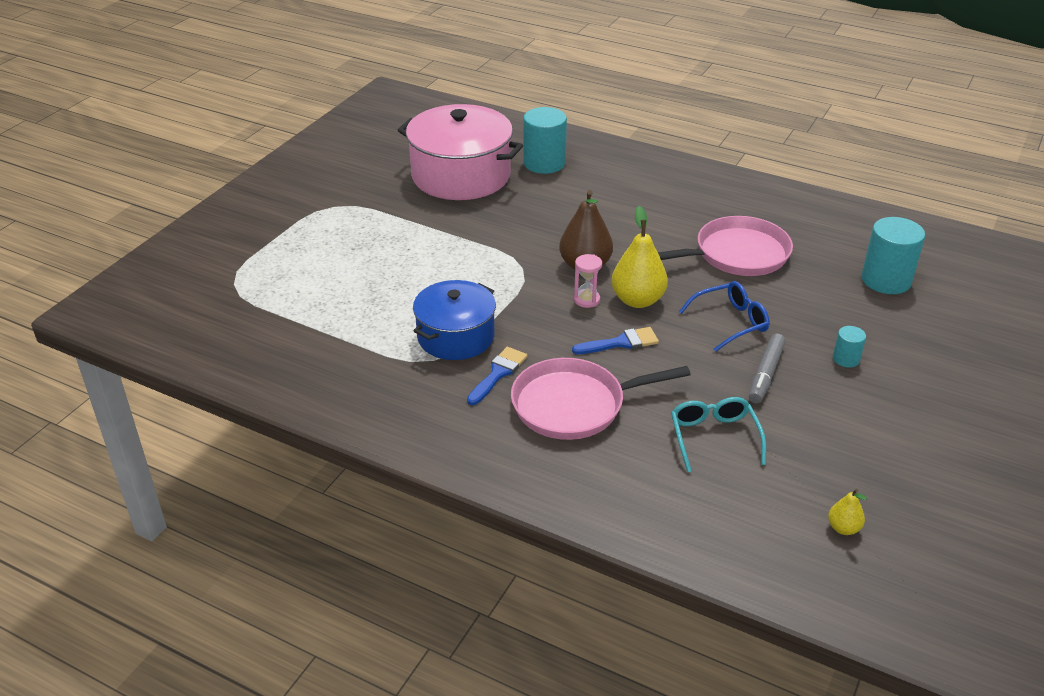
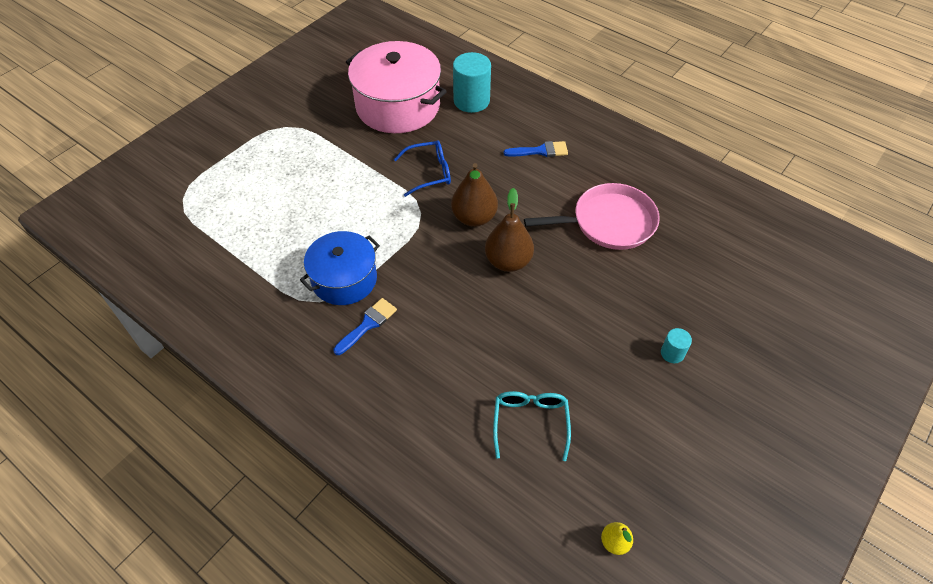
camera: 10 degrees right, 15 degrees up
pink pan [511,358,691,440] -> none
blue brush [572,327,659,354] -> blue brush moved to [504,141,568,157]
pink hourglass [574,254,602,308] -> none
yellow pear [611,206,668,308] -> brown pear [485,188,534,272]
blue glasses [679,281,770,352] -> blue glasses moved to [394,141,451,197]
grey marker [749,334,786,404] -> none
turquoise cylinder [861,217,925,294] -> none

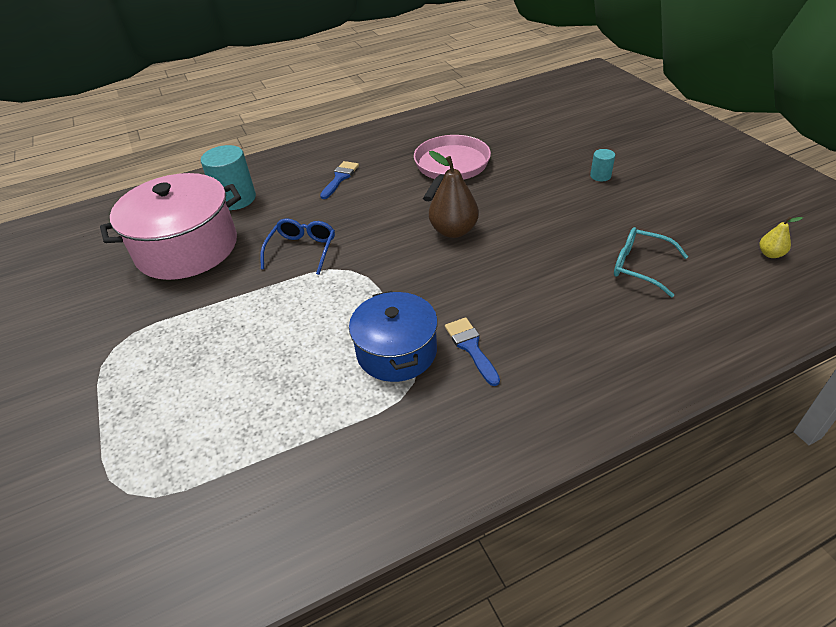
camera: 60 degrees left, 10 degrees down
brown pear [451,163,498,227] -> none

